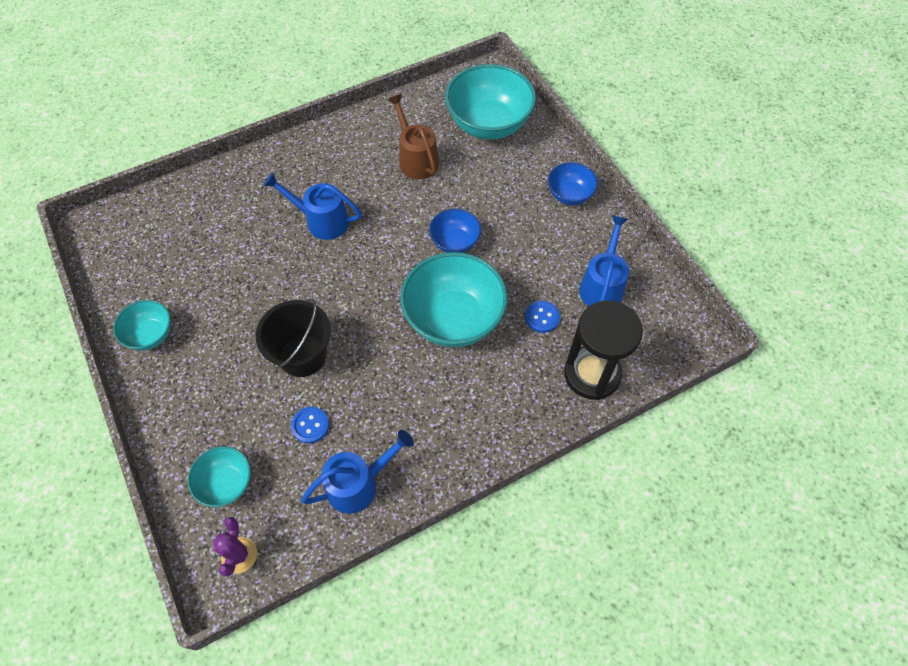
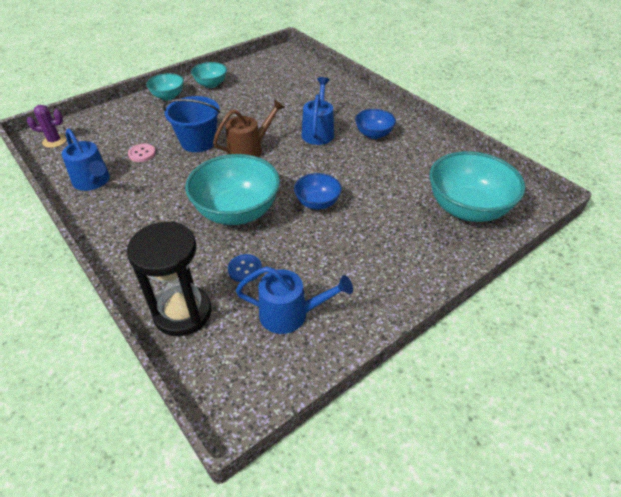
camera: 80 degrees right, 15 degrees down
turquoise bowl [188,446,251,507] -> turquoise bowl moved to [146,73,184,100]
black bucket [255,299,331,377] -> blue bucket [163,96,220,152]
blue button [291,407,329,443] -> pink button [128,144,156,162]
brown watering can [387,94,439,179] -> brown watering can moved to [213,99,285,157]
blue bowl [548,162,598,205] -> blue bowl moved to [355,109,396,139]

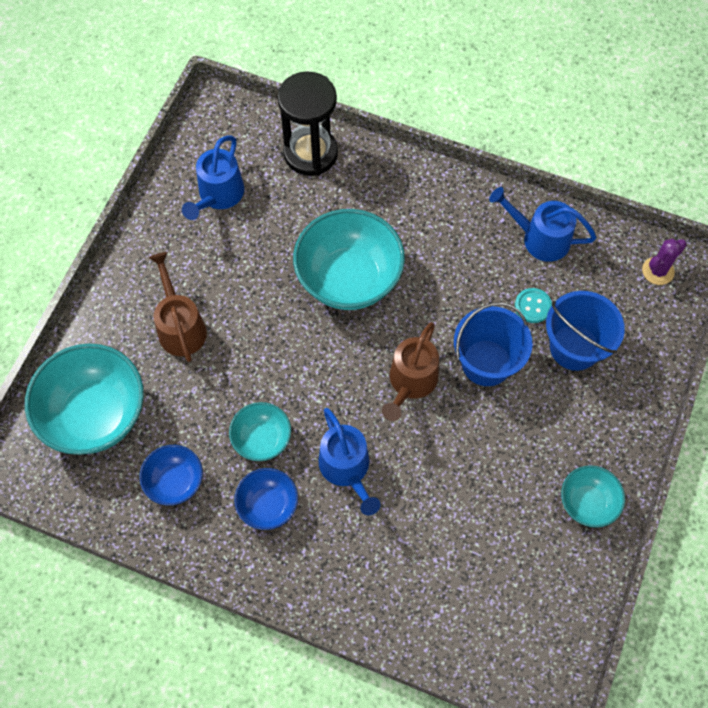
camera: 150 degrees right, 20 degrees up
pink button [128,144,156,162] -> turquoise button [515,288,552,323]
turquoise bowl [146,73,184,100] -> turquoise bowl moved to [229,402,291,461]
blue button [228,254,262,282] -> none
blue watering can [236,266,353,334] -> blue watering can turned 45 degrees counterclockwise [182,136,244,220]
blue bowl [294,173,342,210] -> blue bowl moved to [139,445,203,506]
none -> brown watering can [149,252,207,362]
none -> blue bucket [546,291,625,371]

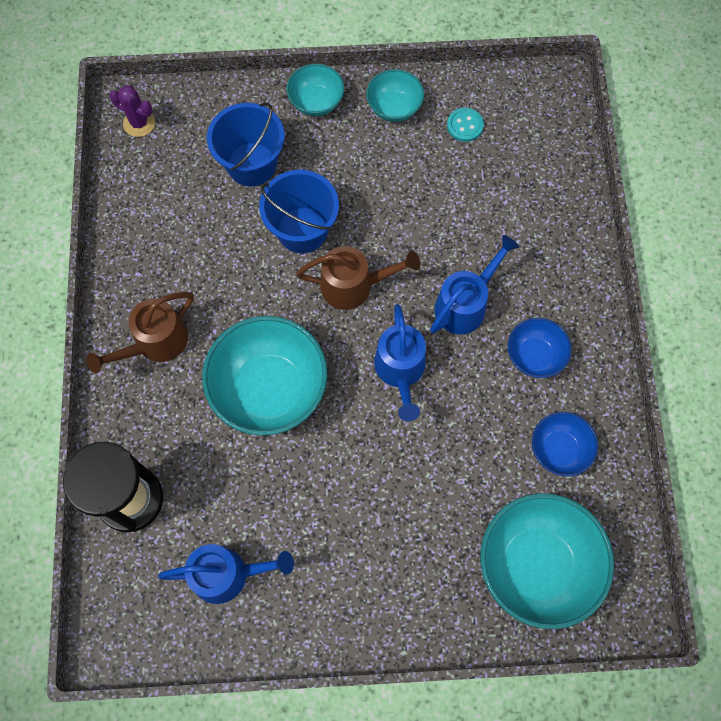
camera: 115 degrees left, 5 degrees up
brown watering can [149,252,207,362] -> brown watering can moved to [86,292,194,373]
turquoise bowl [229,402,291,461] -> turquoise bowl moved to [287,64,344,116]
blue watering can [489,187,597,262] -> blue watering can moved to [374,304,426,421]
turquoise button [515,288,552,323] -> turquoise button moved to [447,108,484,142]

